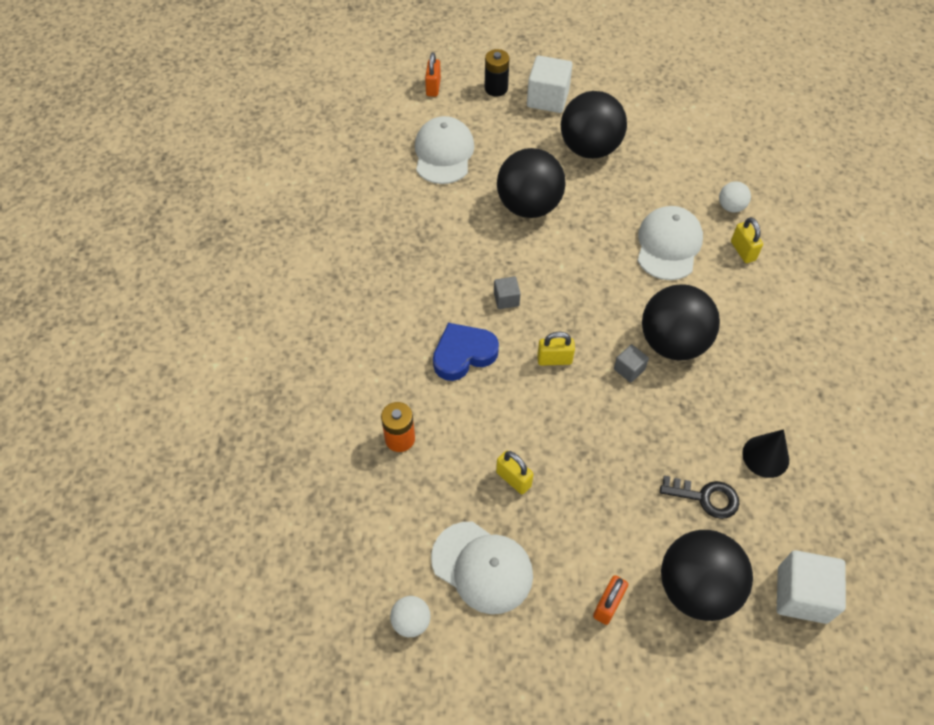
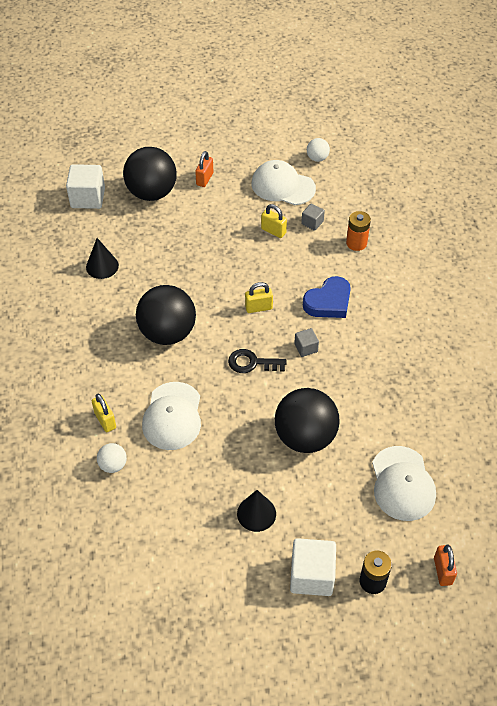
camera: 170 degrees right, 5 degrees down
black ball [561,91,627,159] -> black cone [237,490,276,532]
grey cube [614,344,649,383] -> grey cube moved to [301,203,325,231]
black key [660,476,740,519] -> black key moved to [228,349,287,373]

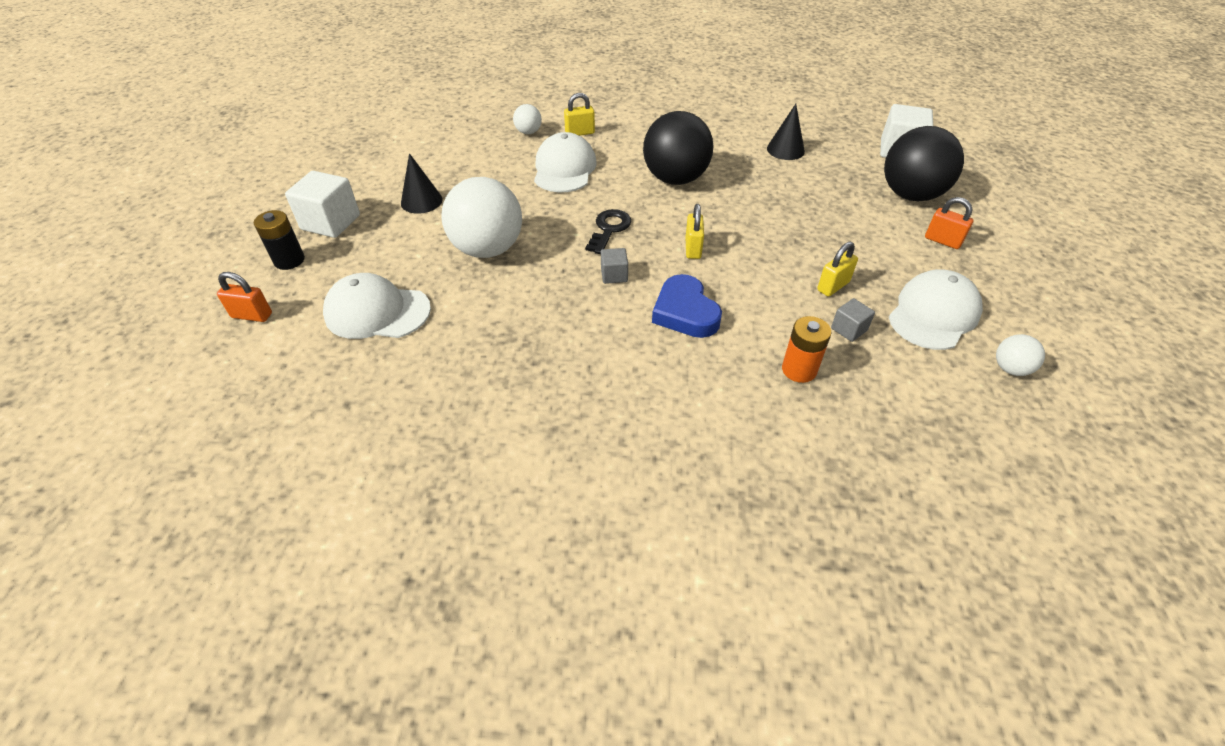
camera: 105 degrees right, 5 degrees down
white cap [142,382,201,450] -> white cap turned 75 degrees clockwise [534,132,597,192]
black ball [275,388,340,453] -> white ball [441,177,522,258]

